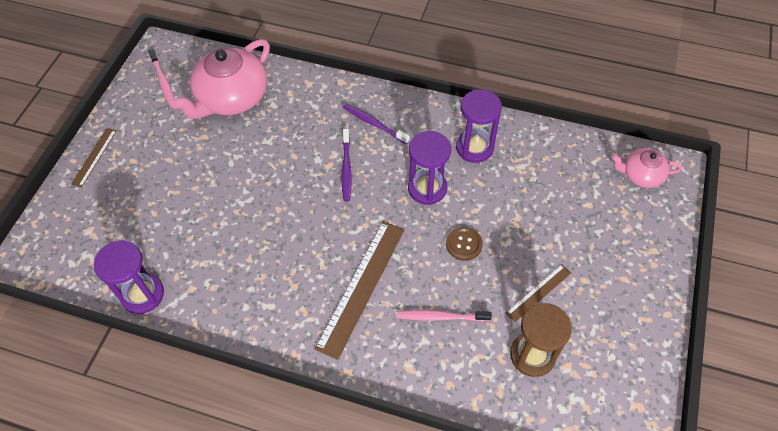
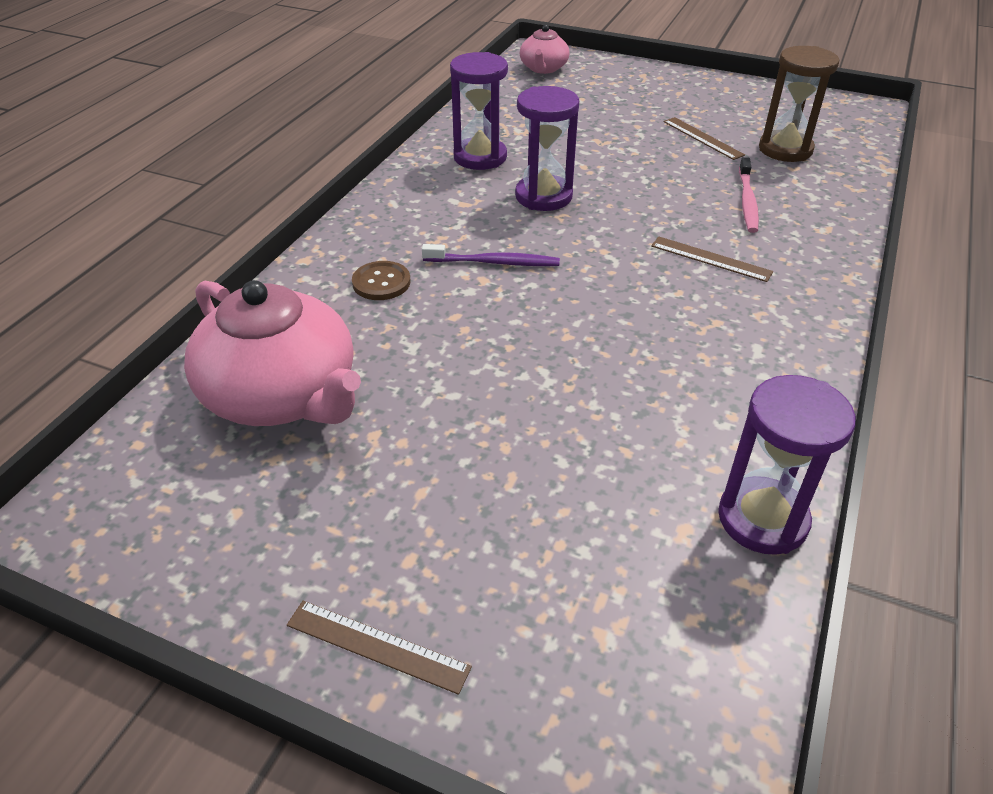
camera: 85 degrees left, 15 degrees down
pink toothbrush [148,49,174,107] -> none
brown ruler [315,221,404,360] -> brown ruler [651,237,773,282], size x0.52
purple toothbrush [343,104,410,144] -> none
brown button [446,227,483,261] -> brown button moved to [352,261,411,300]

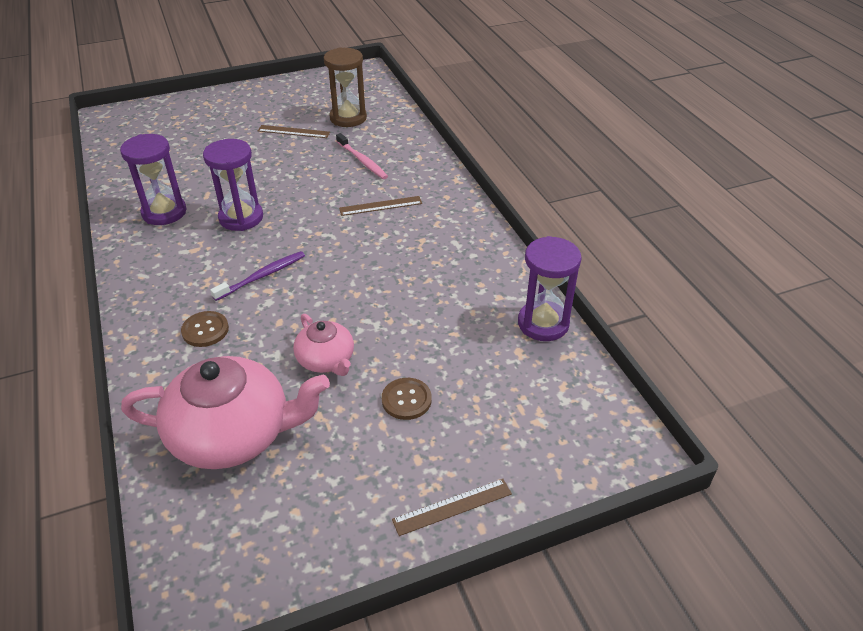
camera: 45 degrees left, 0 degrees up
pink teapot [520,24,569,74] -> pink teapot moved to [293,314,354,376]
none -> brown button [382,378,432,420]

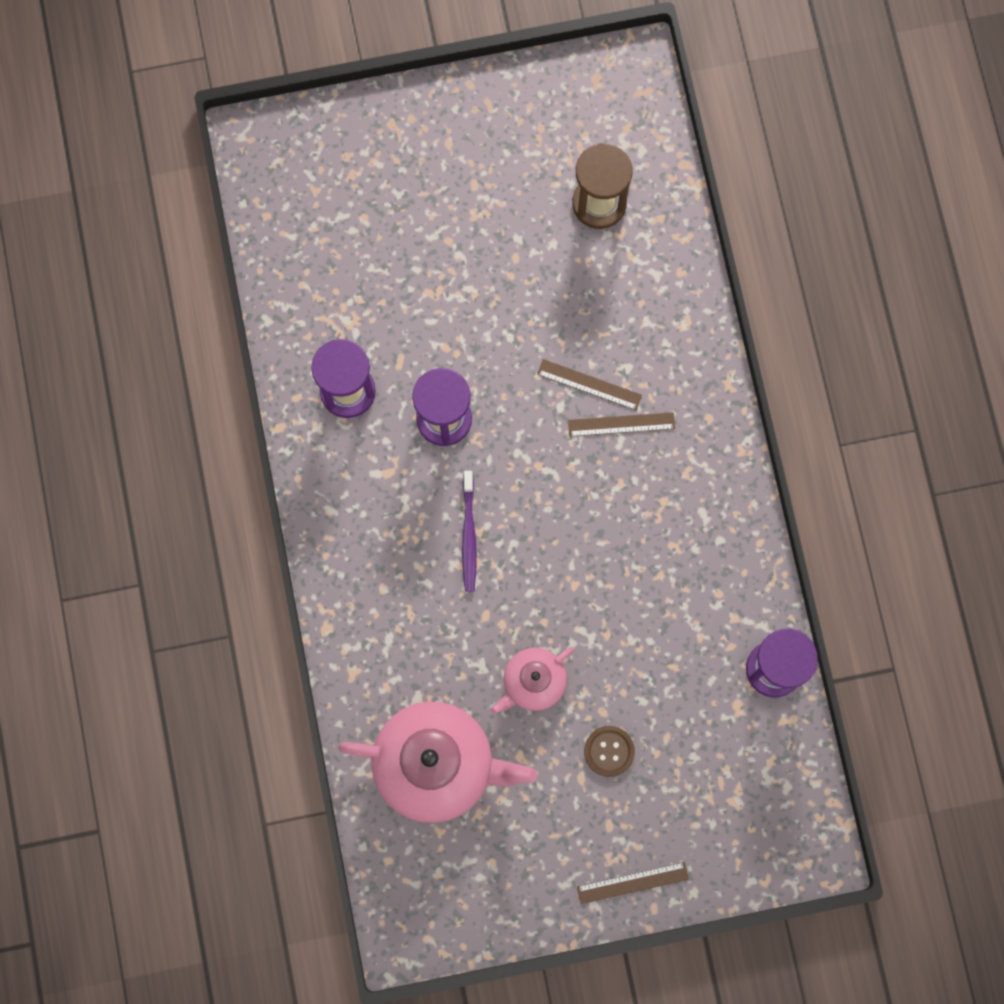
camera: 10 degrees right, 35 degrees up
brown button [181,311,229,347] -> none
purple toothbrush [210,251,305,301] -> purple toothbrush turned 120 degrees clockwise [462,471,477,592]
brown ruler [258,125,330,138] -> brown ruler moved to [537,359,642,410]
pink teapot [293,314,354,376] -> pink teapot turned 75 degrees clockwise [491,647,574,714]
pink toothbrush [336,133,388,179] -> none

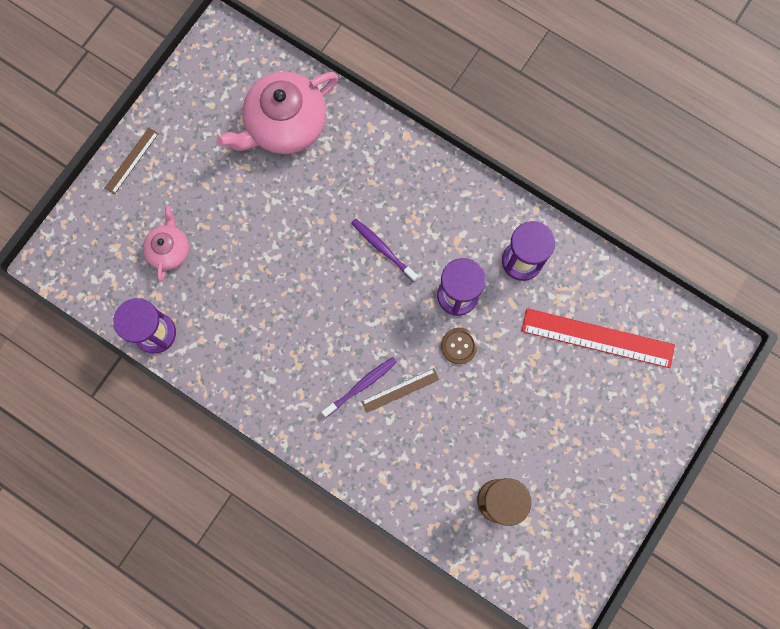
camera: 135 degrees right, 0 degrees up
pink teapot [491,647,574,714] -> pink teapot moved to [143,205,189,282]
brown ruler [568,412,675,437] -> purple toothbrush [322,357,397,417]
brown button [584,726,635,777] -> brown button moved to [441,328,478,364]
none -> red ruler [521,308,675,368]

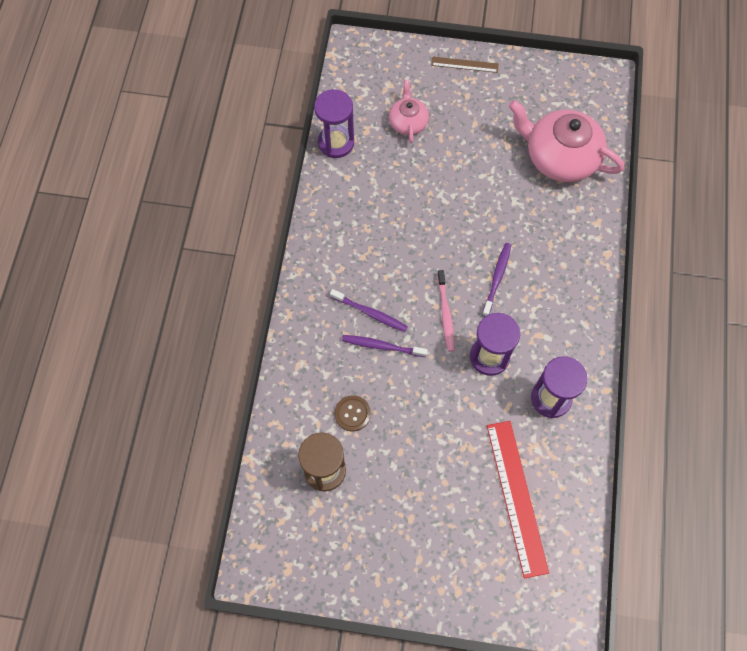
camera: 65 degrees right, 10 degrees down
pink teapot [143,205,189,282] -> pink teapot turned 75 degrees counterclockwise [389,80,429,143]
brown ruler [361,368,439,413] -> purple toothbrush [342,335,428,357]
brown button [441,328,478,364] -> brown button moved to [335,395,371,432]
none -> pink toothbrush [437,270,455,352]

